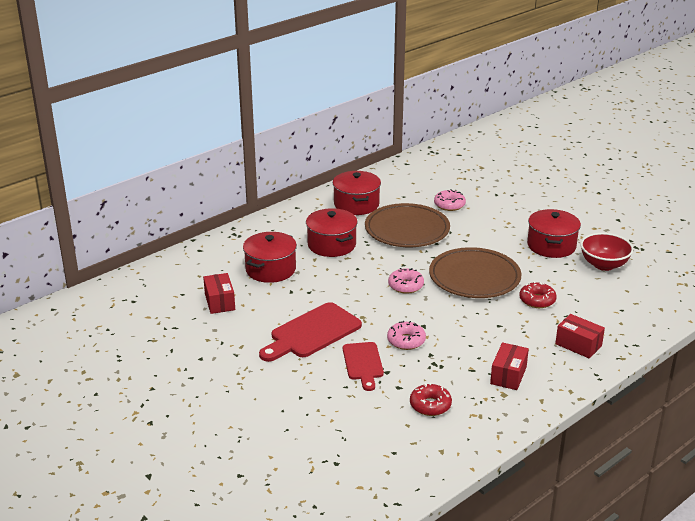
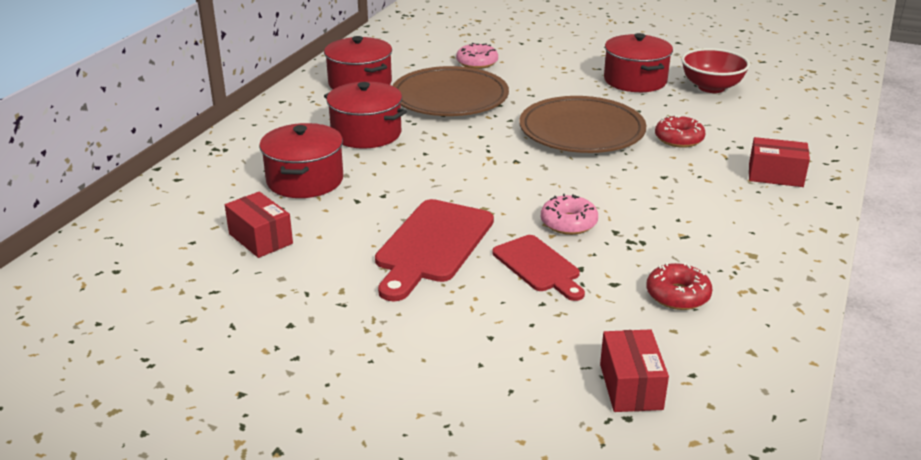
camera: 25 degrees left, 0 degrees up
pink donut [388,268,424,294] -> none
red box [490,342,529,390] -> red box moved to [600,329,669,412]

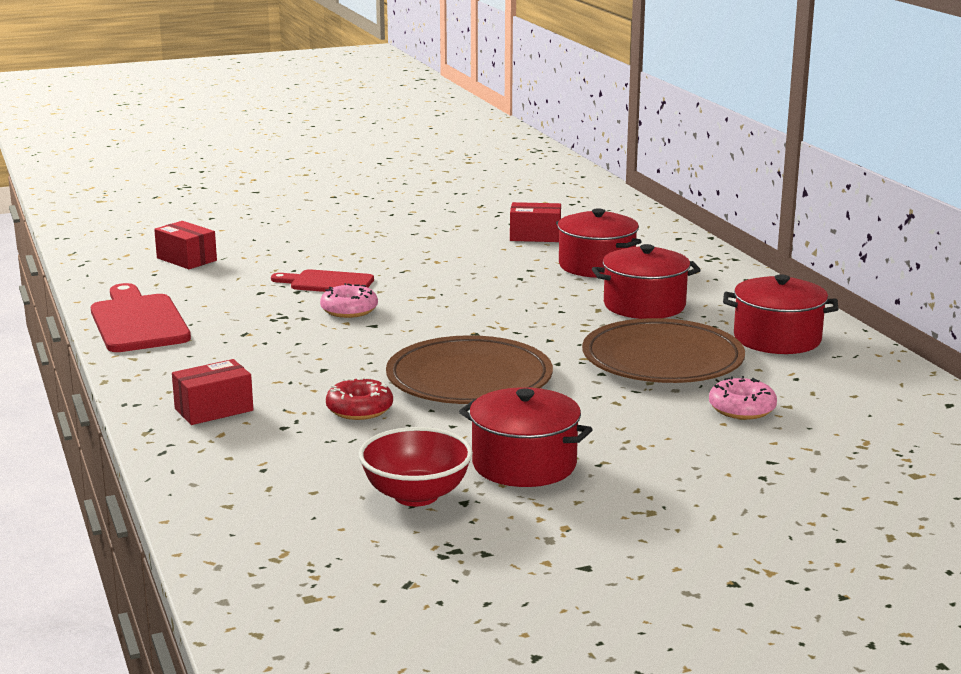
camera: 135 degrees right, 10 degrees down
red cutting board [375,199,494,302] -> red cutting board moved to [91,283,191,352]
red donut [646,262,712,310] -> none

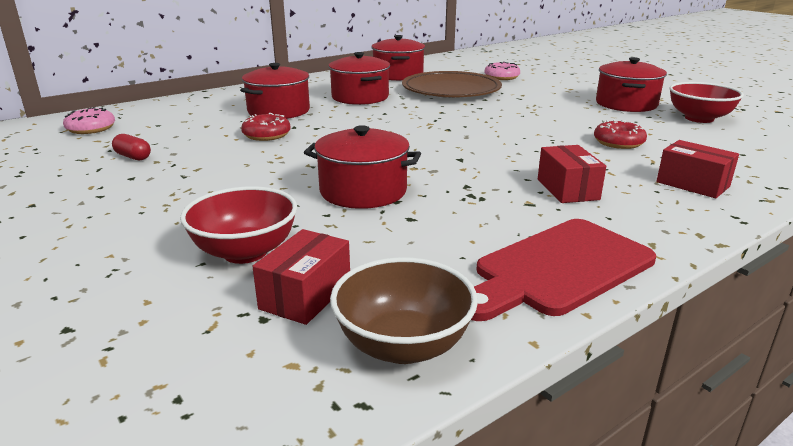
camera: 105 degrees left, 5 degrees up
red cutting board [271,269,374,292] -> red pot [304,125,421,209]
pink donut [320,283,378,318] -> pink donut moved to [63,107,115,134]
brown plate [386,335,553,404] -> none
red box [510,202,561,242] -> red box moved to [538,145,606,203]
none -> red capsule [112,134,151,160]
none -> red bowl [180,186,297,264]
none -> red donut [241,113,291,141]
none -> brown bowl [330,257,478,364]

